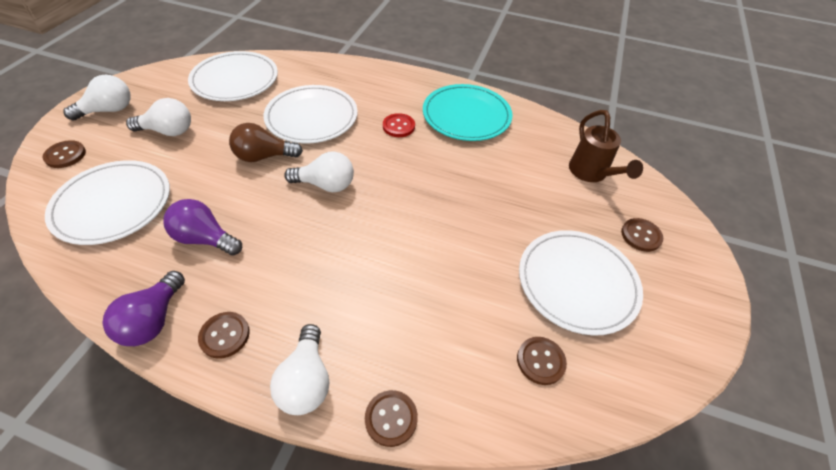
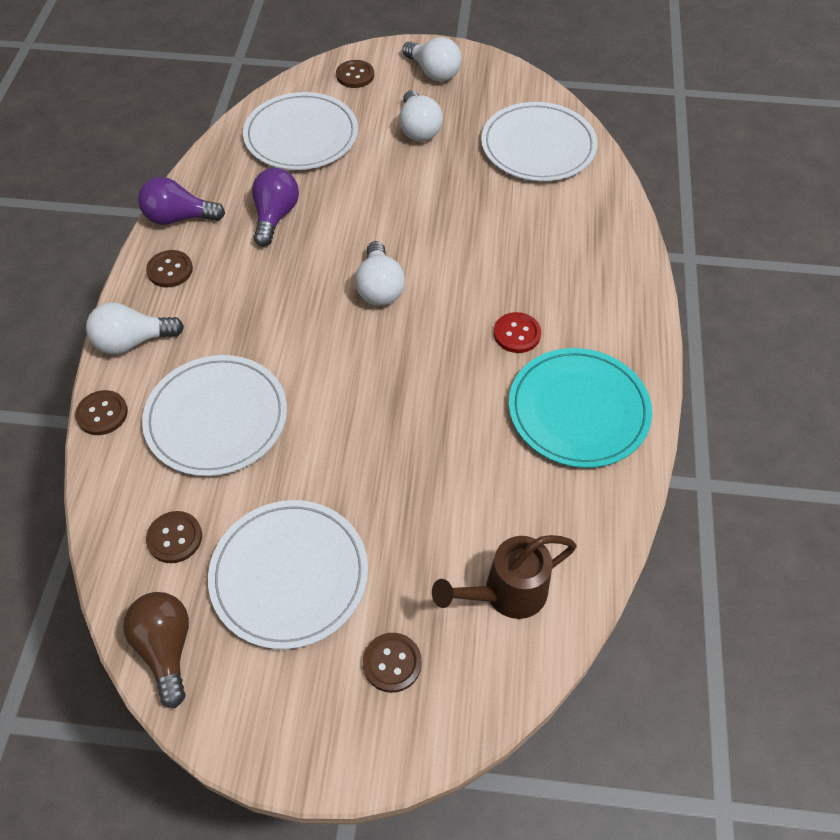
camera: 80 degrees right, 5 degrees up
brown light bulb [229,123,303,162] -> brown light bulb moved to [123,592,189,708]
white plate [264,85,358,143] -> white plate moved to [142,355,287,476]

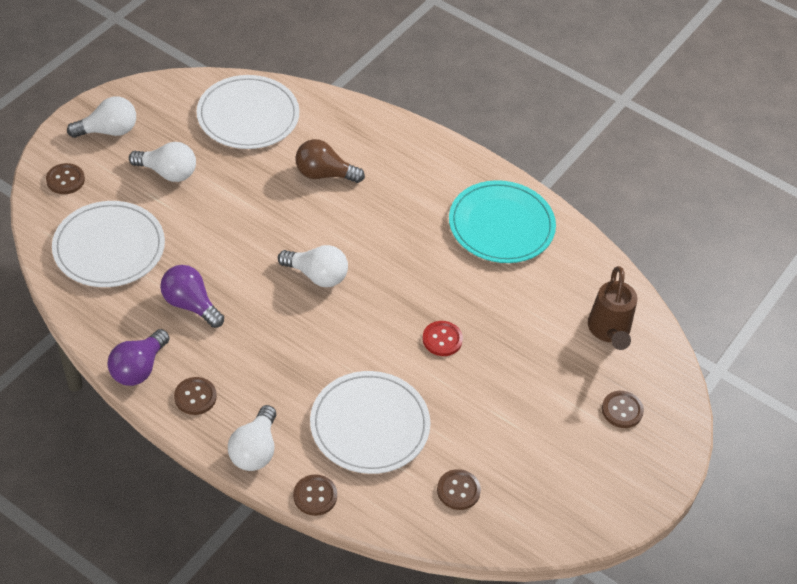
camera: 65 degrees left, 5 degrees down
brown light bulb [123,592,189,708] -> brown light bulb moved to [295,139,365,183]
white plate [208,500,368,649] -> none
red button [494,312,541,353] -> red button moved to [422,321,463,356]

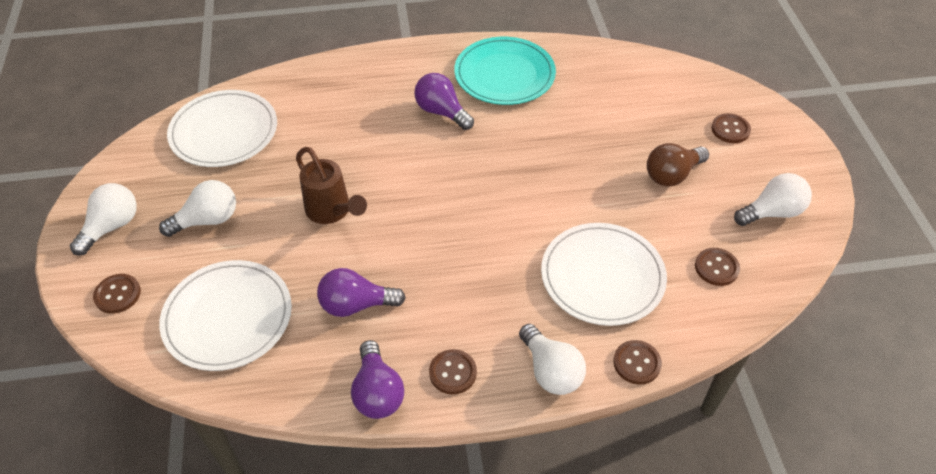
camera: 40 degrees left, 0 degrees up
white light bulb [278,245,348,287] -> white light bulb moved to [734,173,812,226]
brown light bulb [295,139,365,183] -> brown light bulb moved to [647,143,709,187]
red button [422,321,463,356] -> none
brown watering can [588,266,637,350] -> brown watering can moved to [296,147,367,224]
none -> purple light bulb [414,73,474,130]

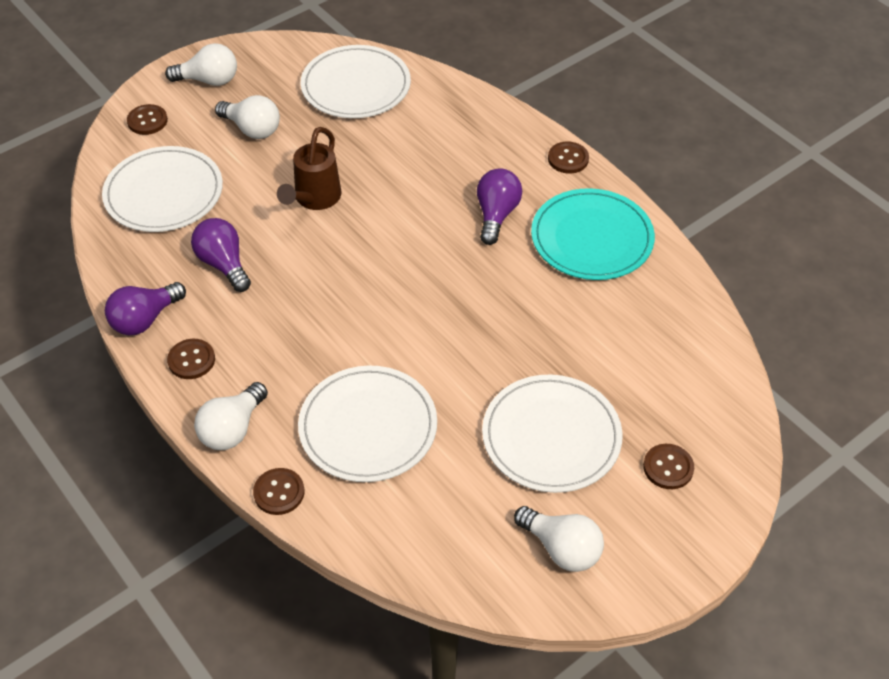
camera: 60 degrees right, 0 degrees up
brown light bulb [647,143,709,187] -> white plate [482,375,623,493]
brown button [695,248,740,286] -> brown button moved to [548,142,589,173]

